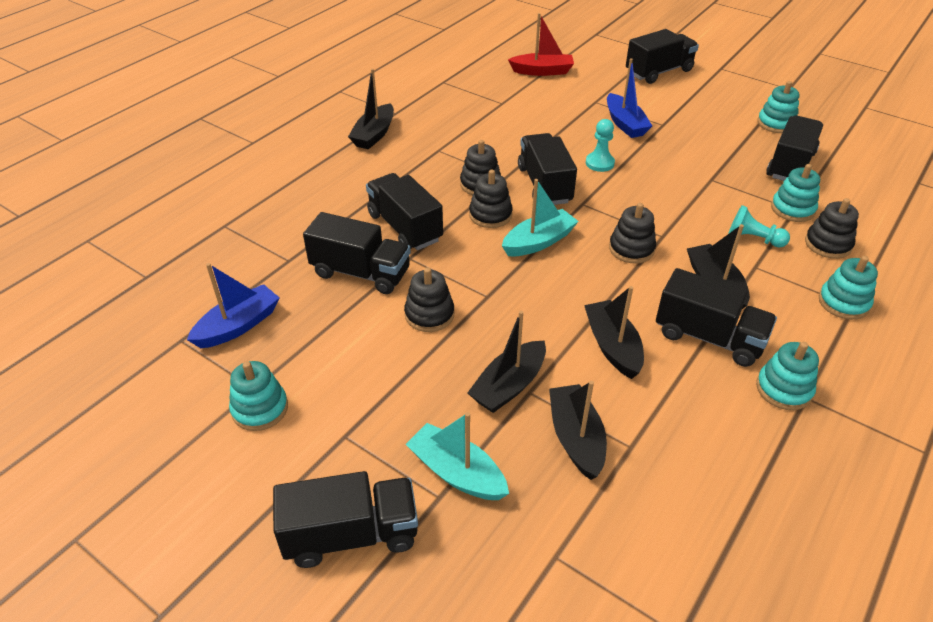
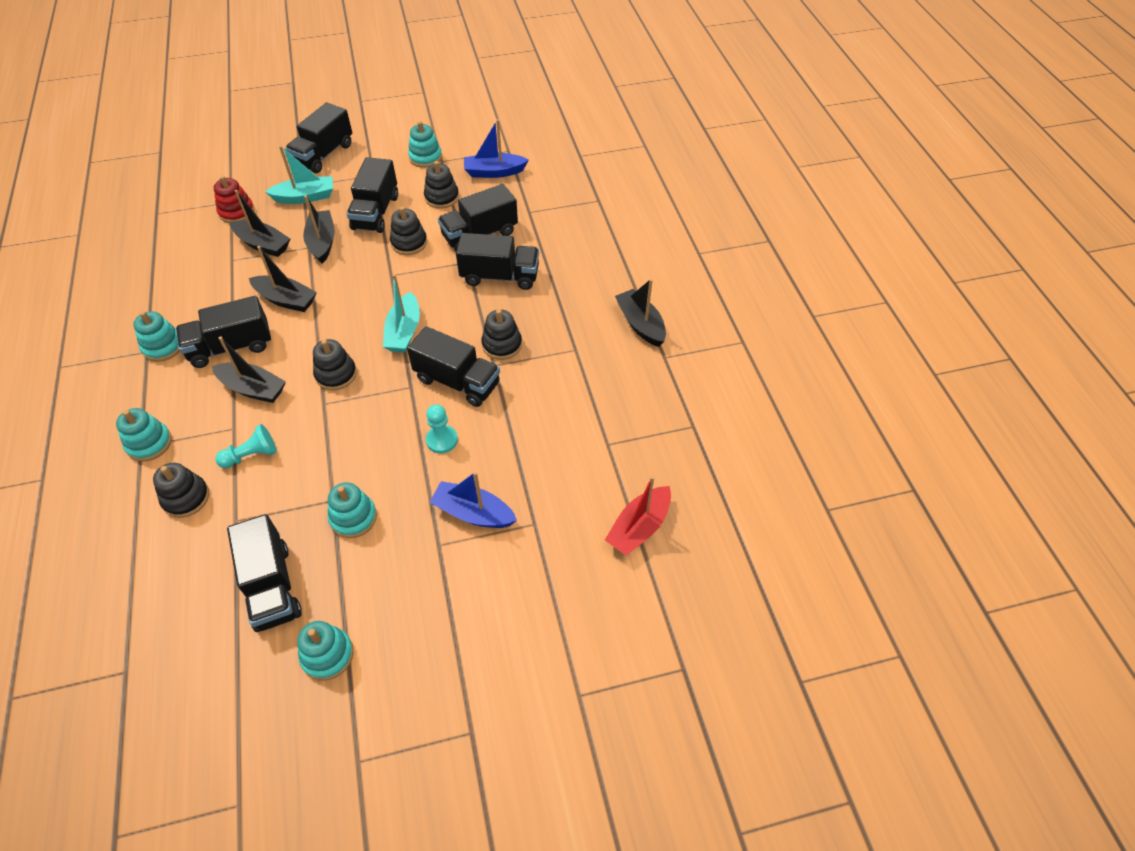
camera: 130 degrees right, 10 degrees up
blue boat [187,263,280,348] -> blue boat turned 90 degrees clockwise [464,119,528,178]
black stacking toy [469,170,513,228] -> black stacking toy moved to [424,161,459,209]
black truck [626,29,699,84] -> black truck moved to [347,157,398,233]
turquoise stacking toy [771,164,820,222] -> turquoise stacking toy moved to [328,482,377,538]
none -> red stacking toy [214,176,254,223]

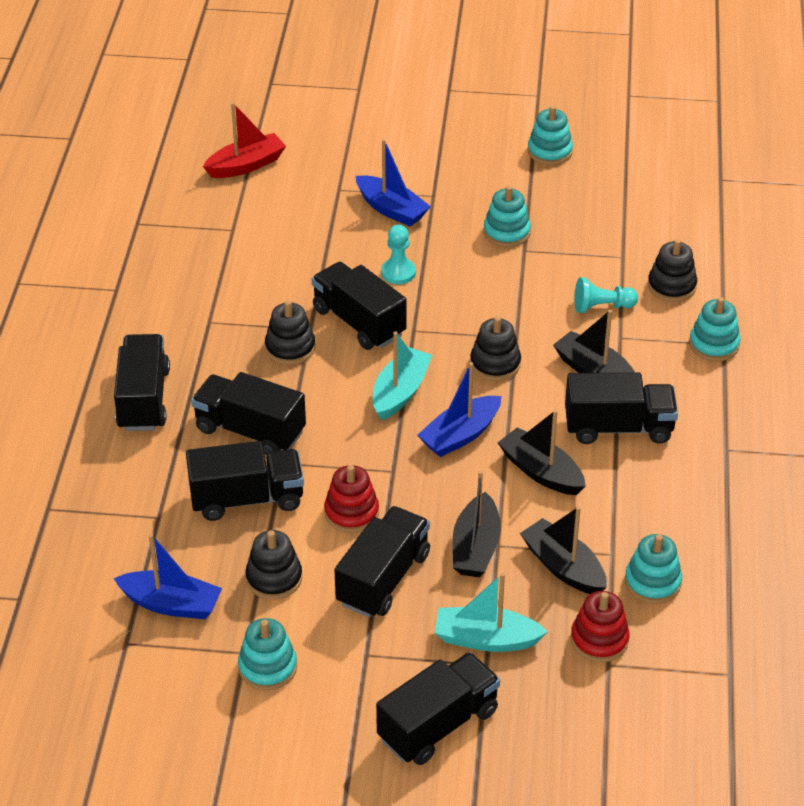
camera: 160 degrees left, 10 degrees down
turquoise stacking toy [133,311,180,362] -> turquoise stacking toy moved to [625,534,682,604]
black truck [227,514,302,632] -> black truck moved to [114,334,170,431]
black stacking toy [390,207,427,255] -> red stacking toy [324,465,379,533]
black boat [615,279,666,347] -> none
none -> blue boat [417,362,501,457]

